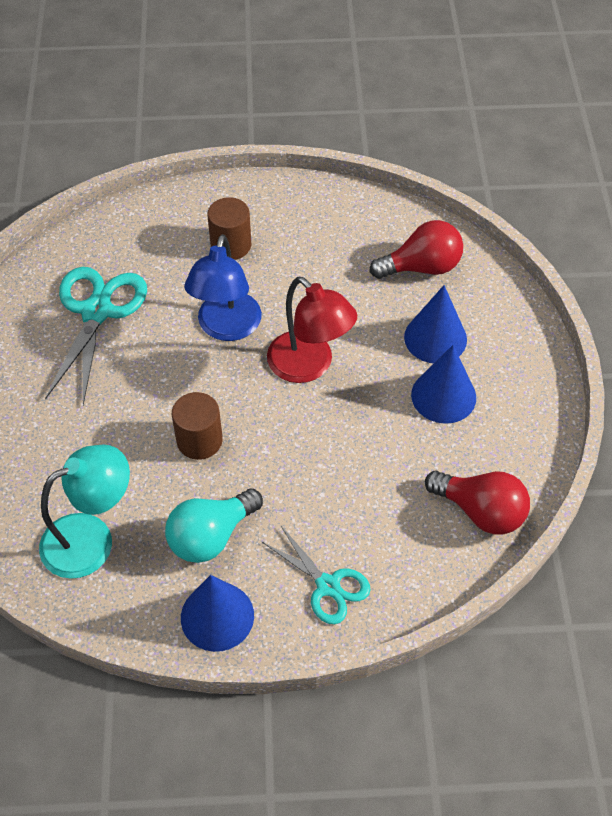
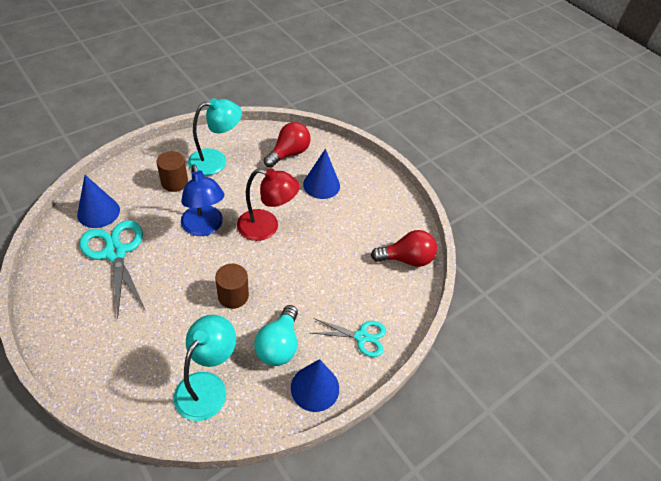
camera: 40 degrees left, 5 degrees down
blue cone [411,345,476,424] -> blue cone moved to [77,175,120,228]
none -> turquoise lamp [188,98,242,175]

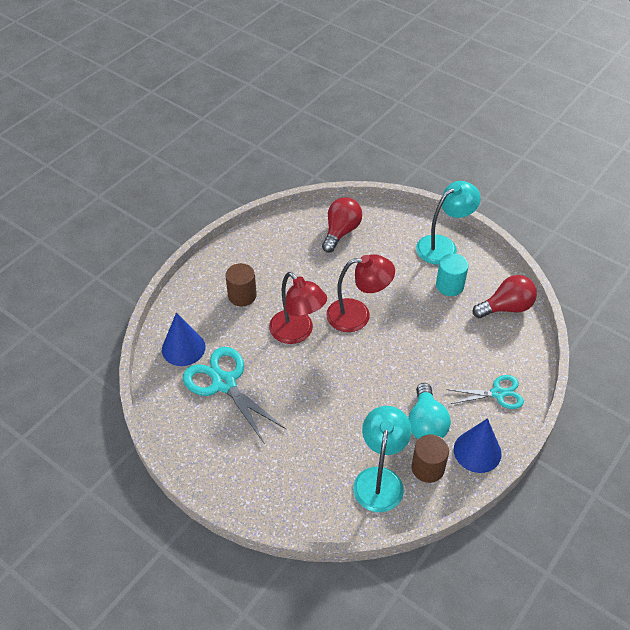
camera: 10 degrees left, 0 degrees up
blue lamp [181,164,224,236] -> red lamp [269,272,327,344]
turquoise lamp [188,98,242,175] -> turquoise lamp moved to [416,181,481,265]
brown cylinder [215,264,249,309] -> brown cylinder moved to [411,434,449,483]
blue cone [303,149,340,199] -> none
none -> turquoise cylinder [436,253,469,296]

